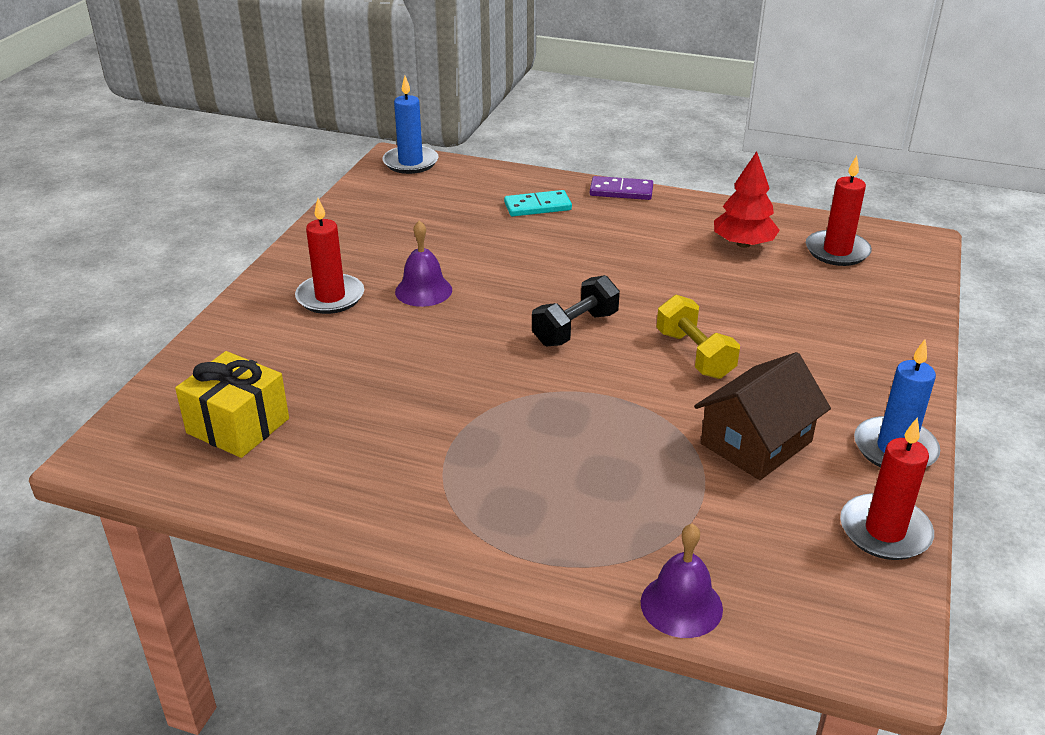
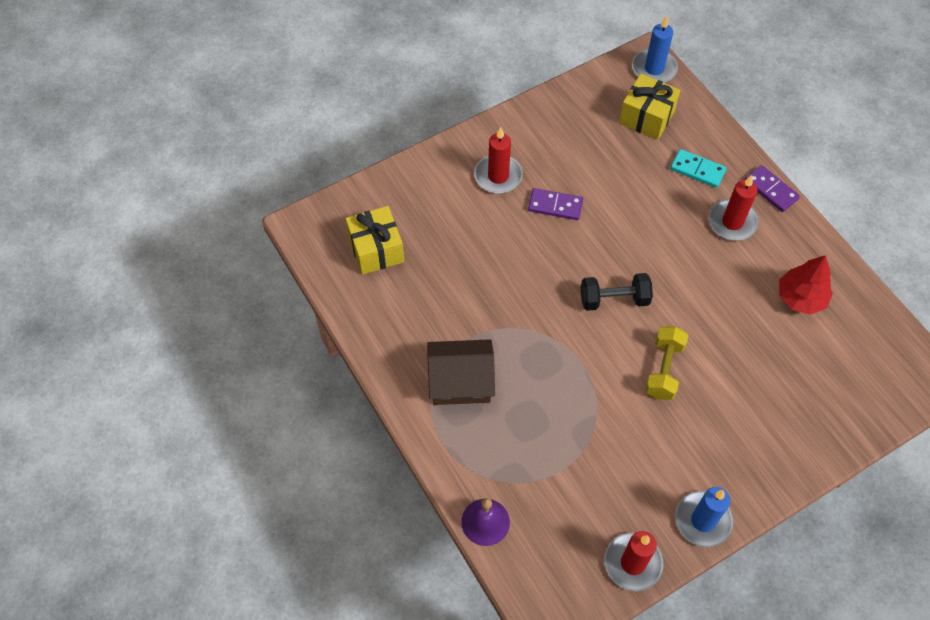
camera: 40 degrees right, 25 degrees up
purple bell [395,220,452,307] -> purple domino [528,188,583,220]
brown house [694,352,831,480] -> brown house moved to [428,339,495,405]
red candle [806,156,872,266] -> red candle moved to [709,175,759,241]
none -> yellow gift [619,74,680,140]

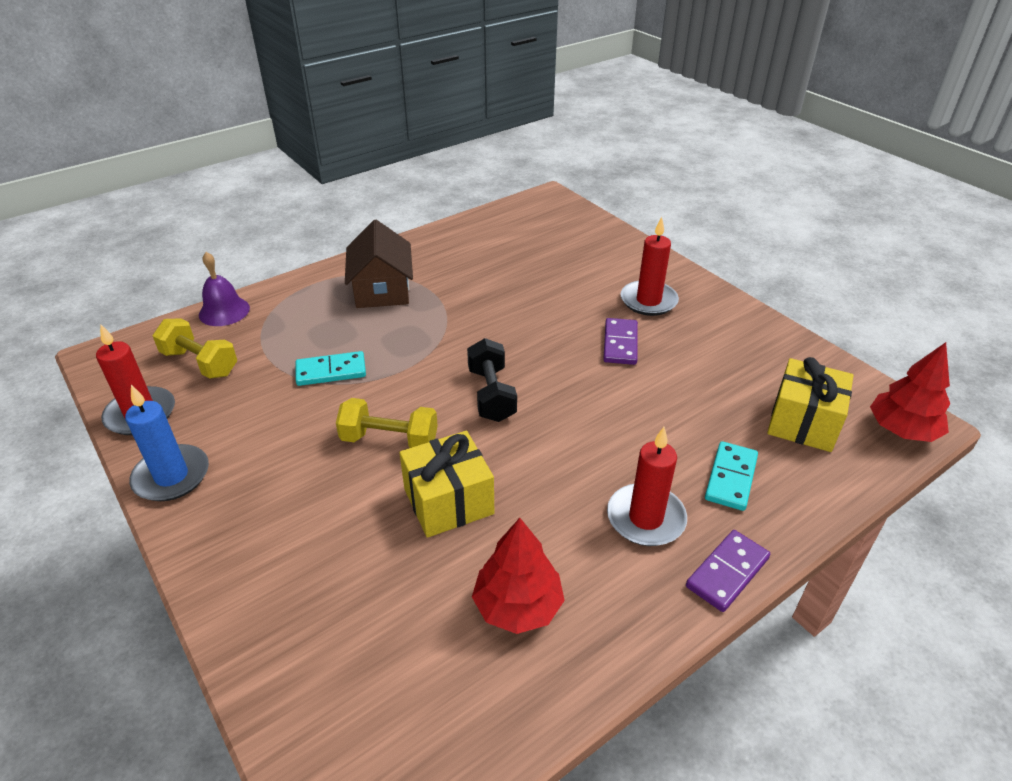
camera: 85 degrees right, 20 degrees down
yellow gift [345,206,404,275] -> yellow gift moved to [399,431,494,538]
blue candle [632,16,678,83] -> red tree [870,342,950,442]
none -> yellow dumbbell [153,318,237,379]
none -> turquoise domino [296,351,366,386]

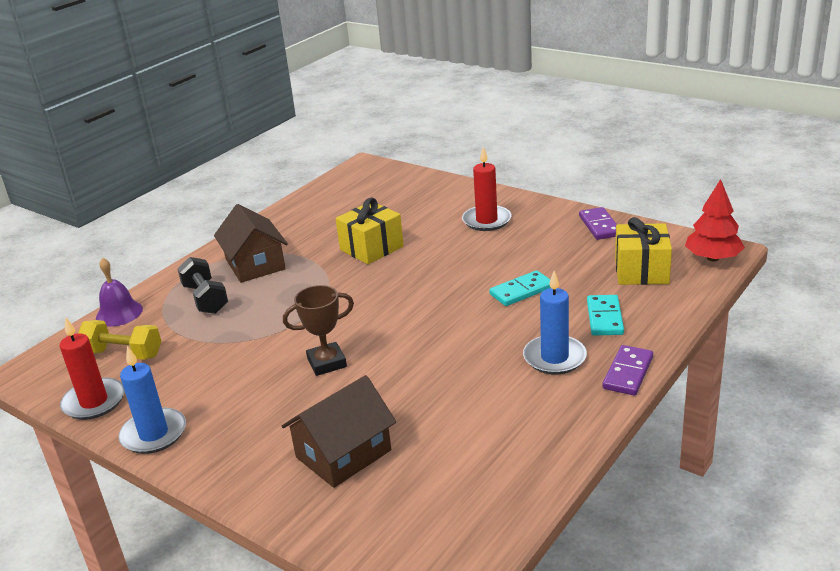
camera: 15 degrees left, 10 degrees down
turquoise domino [296,351,366,386] -> turquoise domino moved to [489,270,551,306]
yellow dumbbell [336,398,438,448] -> brown trophy [283,285,354,376]
yellow gift [399,431,494,538] -> yellow gift moved to [336,198,404,264]
black dumbbell [467,338,517,422] -> black dumbbell moved to [177,257,228,314]
red tree [472,518,565,634] -> none
purple domino [603,318,638,365] -> purple domino moved to [579,207,617,240]
red candle [607,427,687,546] -> blue candle [523,271,587,375]
none -> brown house [282,375,396,488]

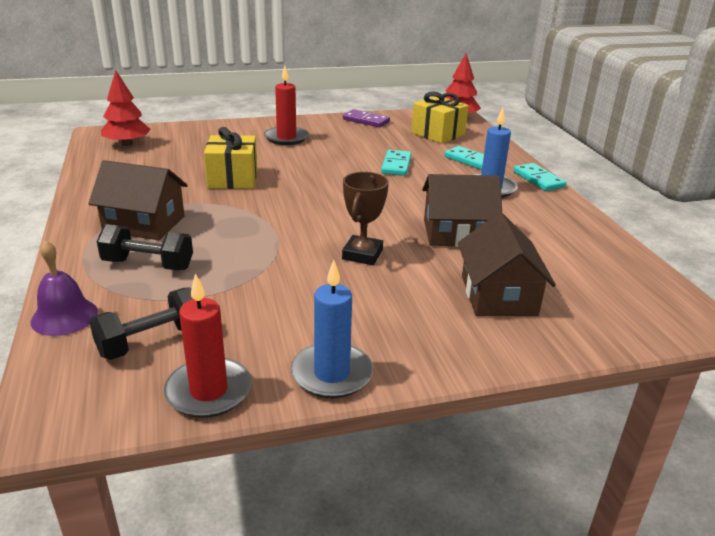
camera: 55 degrees left, 0 degrees up
yellow dumbbell [78,320,161,360] -> black dumbbell [89,287,193,360]
purple domino [602,345,653,396] -> turquoise domino [513,163,566,191]
none -> red tree [101,70,151,146]
none -> brown house [422,174,502,247]

